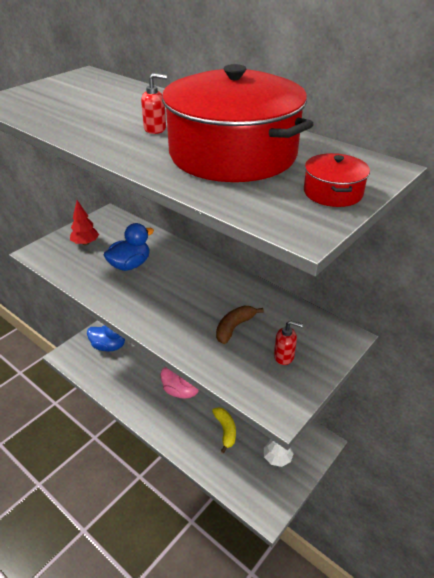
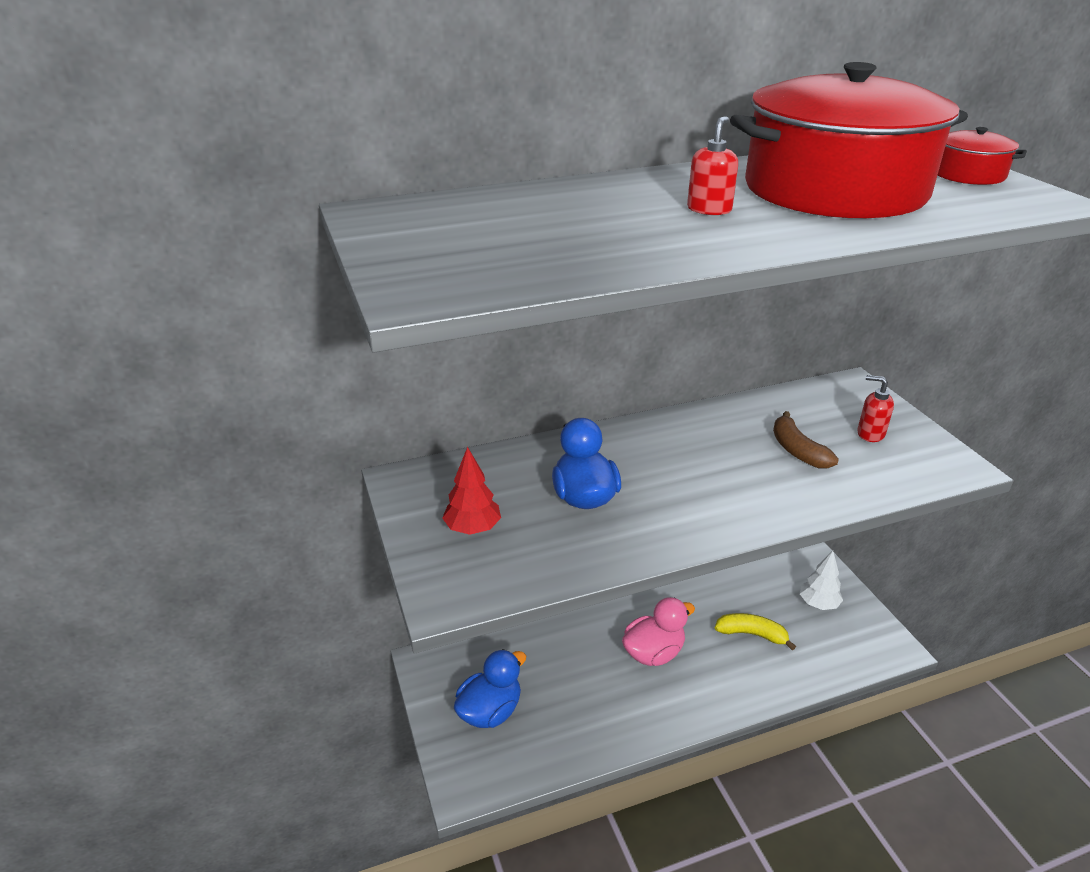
camera: 60 degrees left, 5 degrees down
red soap dispenser [274,320,303,365] -> red soap dispenser turned 105 degrees counterclockwise [857,375,894,442]

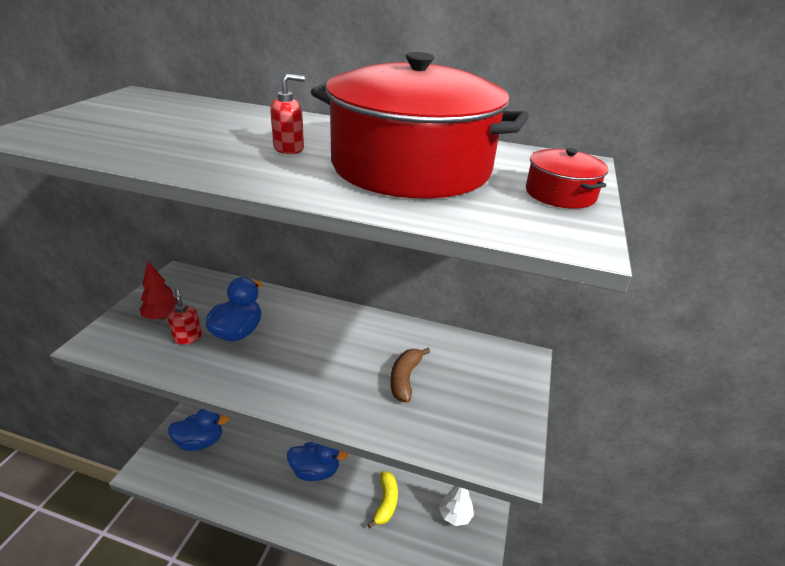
camera: 35 degrees right, 0 degrees up
pink duck [622,597,695,666] -> blue duck [287,442,348,481]
yellow banana [715,613,796,651] -> yellow banana turned 45 degrees clockwise [367,471,398,528]
red soap dispenser [857,375,894,442] -> red soap dispenser moved to [168,288,202,344]

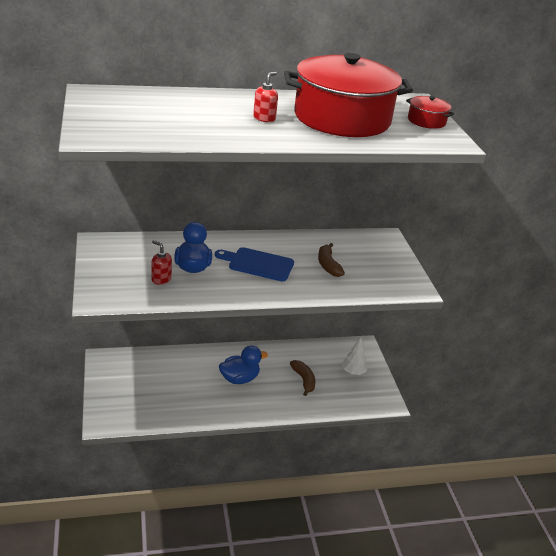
camera: 30 degrees left, 0 degrees up
red tree [139,261,178,320] -> none
blue duck [168,409,229,451] -> none
yellow banana [367,471,398,528] -> brown banana [290,360,315,396]
none -> blue cutting board [215,247,294,281]

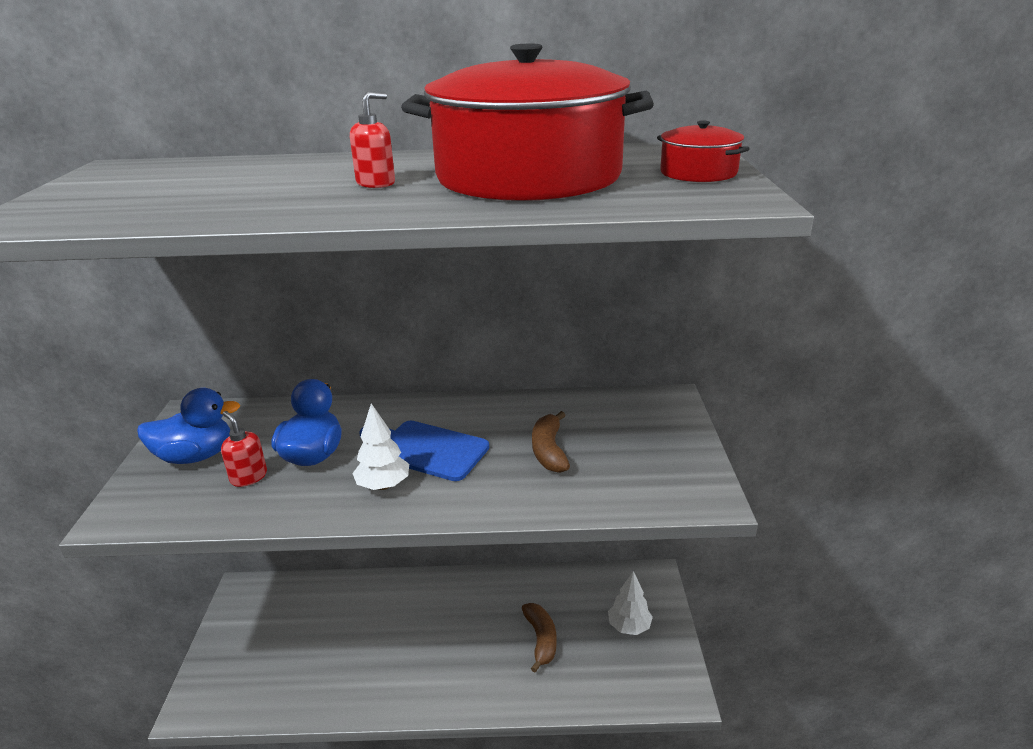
camera: 15 degrees right, 5 degrees down
blue duck [219,345,268,384] -> blue duck moved to [137,388,240,464]
none -> white tree [352,403,409,490]

